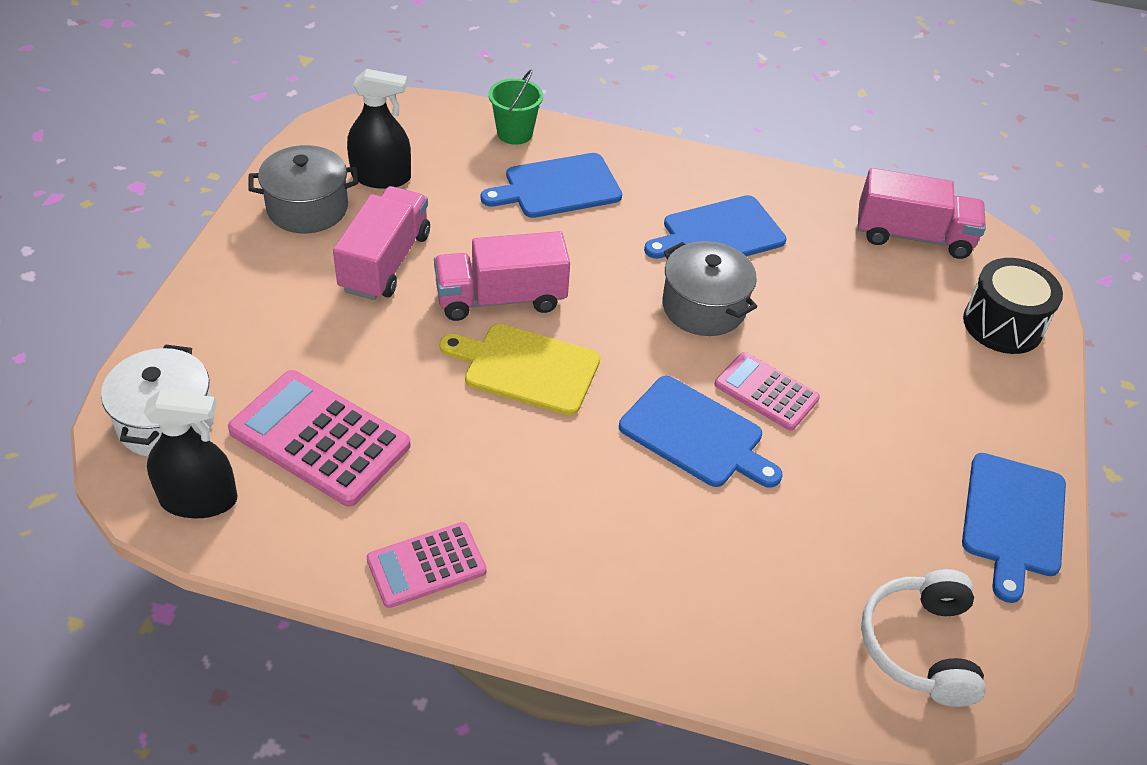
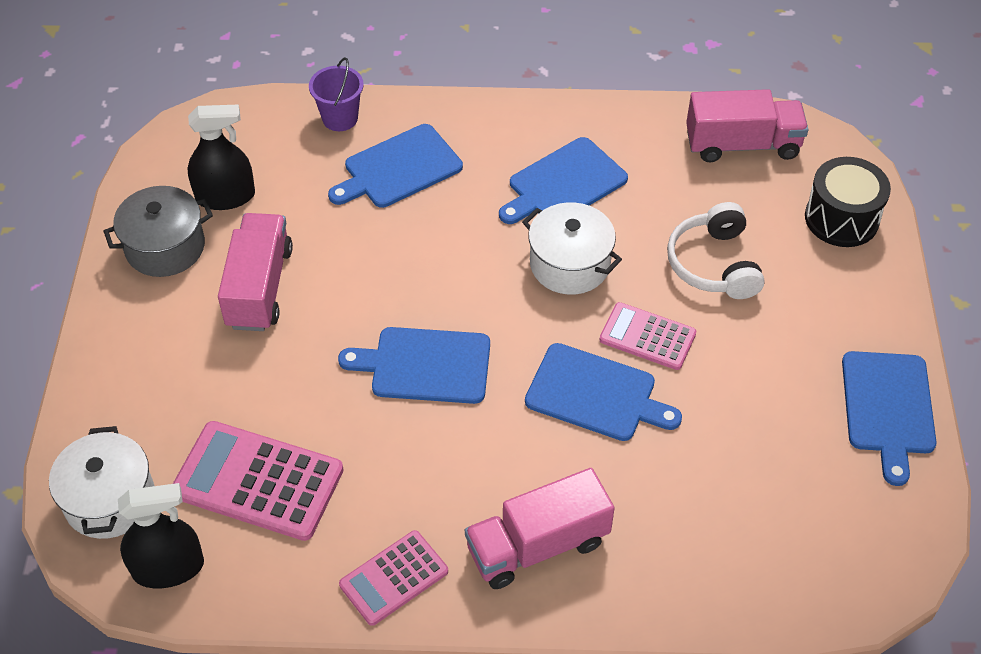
camera: 10 degrees left, 5 degrees up
pink truck [434,231,570,321] -> pink truck moved to [465,468,615,589]
yellow cutting board [440,324,600,416] -> blue cutting board [338,327,490,404]
green bucket [488,70,543,145] -> purple bucket [309,57,364,131]
grey pot [662,241,757,336] -> white pot [522,202,622,295]
white headphones [861,569,986,707] -> white headphones moved to [667,202,765,299]

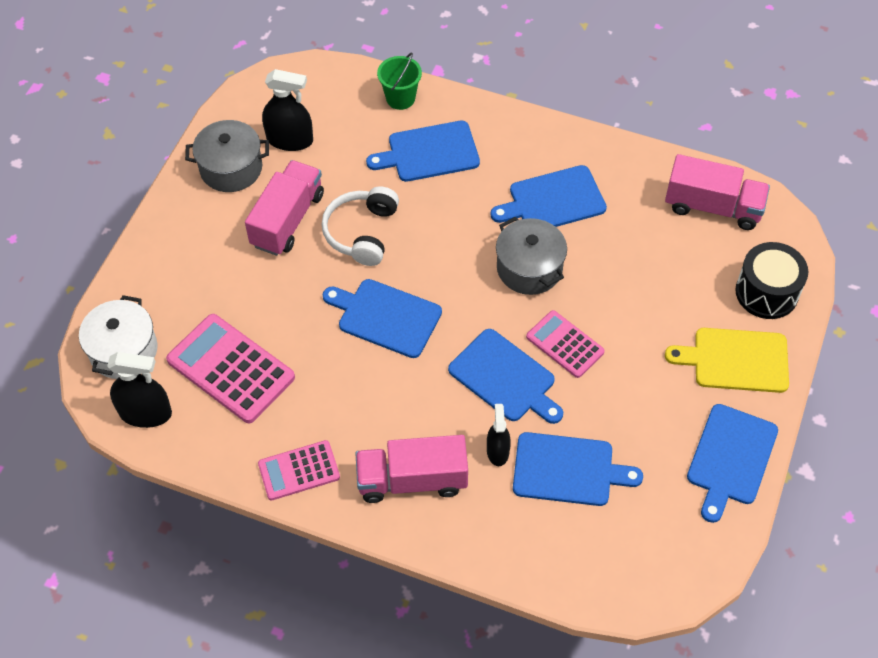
camera: 20 degrees right, 5 degrees up
purple bucket [309,57,364,131] -> green bucket [377,53,422,110]
white pot [522,202,622,295] -> grey pot [496,217,567,295]
white headphones [667,202,765,299] -> white headphones moved to [322,186,399,266]
none -> black spray bottle [487,404,511,466]
none -> blue cutting board [513,432,643,506]
none -> yellow cutting board [665,328,789,393]

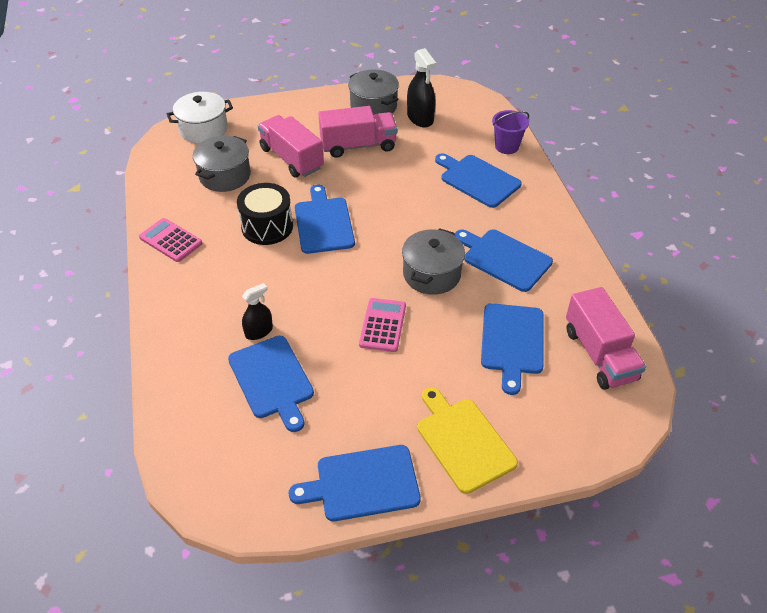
camera: 55 degrees right, 10 degrees down
black spray bottle [107,352,172,428] -> none
pink calculator [166,314,295,423] -> grey pot [193,136,251,192]
white headphones [322,186,399,266] -> none
pink truck [355,435,468,503] -> pink truck moved to [258,115,324,178]
green bucket [377,53,422,110] -> purple bucket [492,110,529,154]
blue cutting board [448,329,563,424] -> blue cutting board moved to [481,303,544,395]
black drum [735,242,808,319] -> black drum moved to [237,183,293,245]

